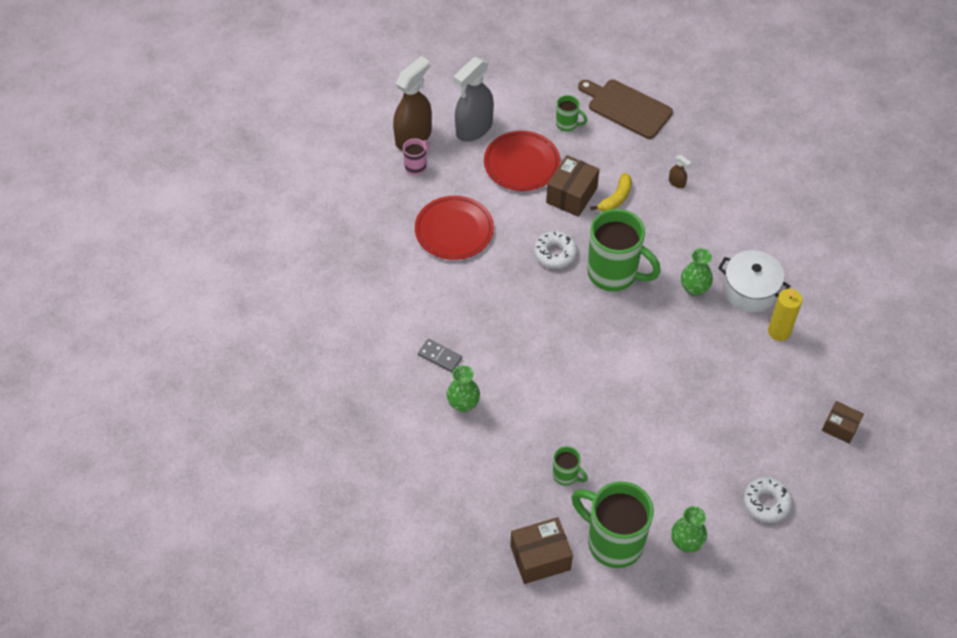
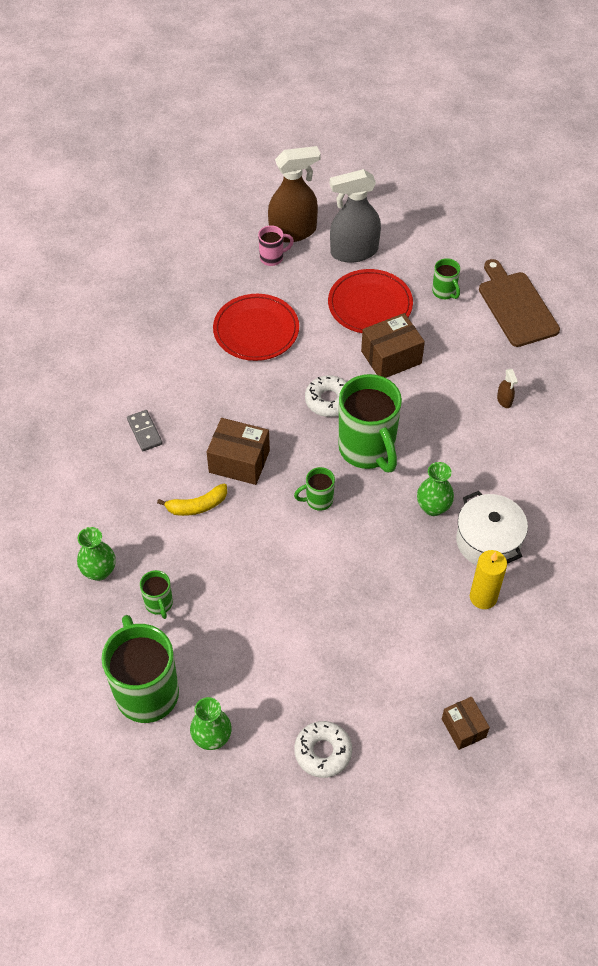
camera: 35 degrees right, 0 degrees up
green vase [447,365,480,412] -> green vase moved to [77,527,116,581]
brown box [510,517,573,584] -> brown box moved to [207,418,270,485]
yellow banana [590,173,632,212] -> yellow banana moved to [157,484,227,516]
none -> green mug [294,467,335,511]

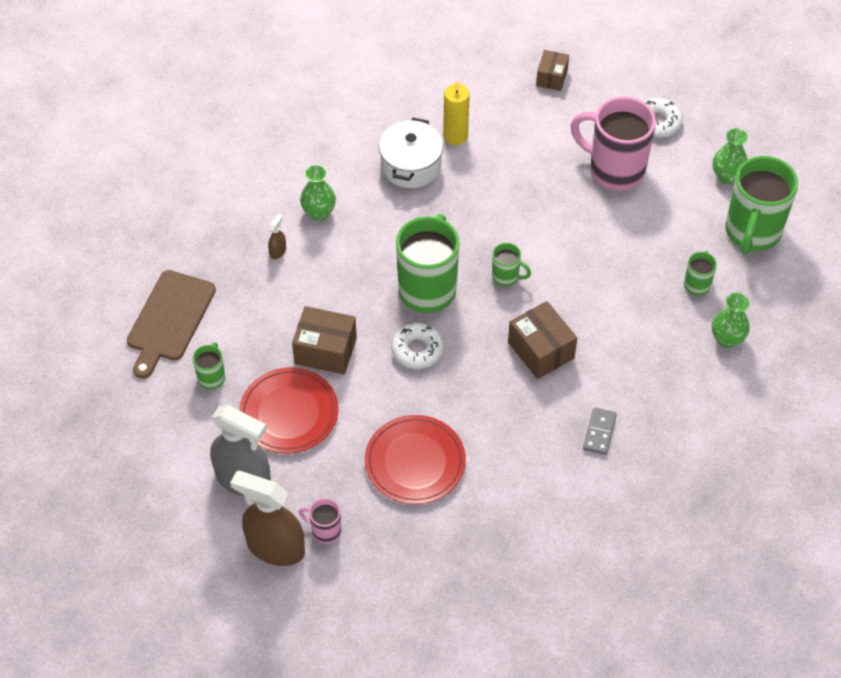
camera: 140 degrees left, 0 degrees up
yellow banana [157,484,227,516] -> none
green vase [417,462,454,516] -> green vase moved to [300,165,336,221]
none -> pink mug [570,97,656,191]

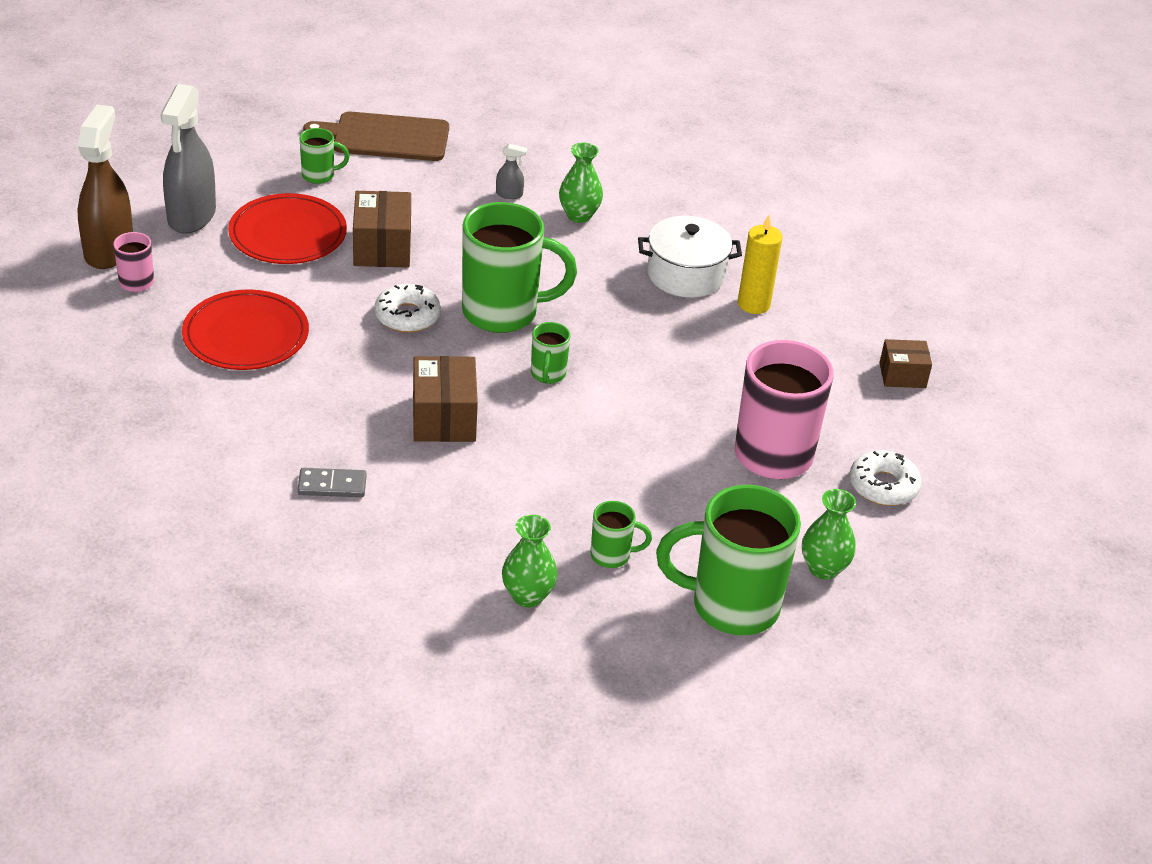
camera: 70 degrees right, 15 degrees down
brown spray bottle [268,214,286,259] -> grey spray bottle [496,144,527,199]
brown box [508,301,577,379] -> brown box turned 45 degrees counterclockwise [413,356,478,442]

